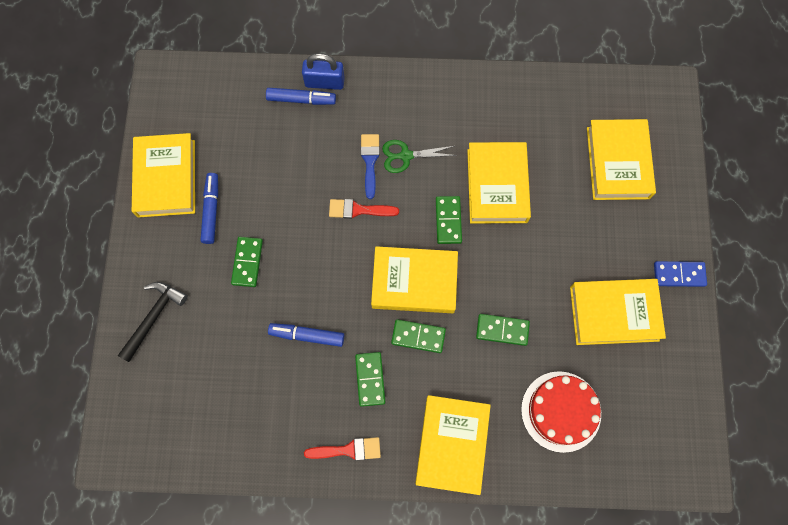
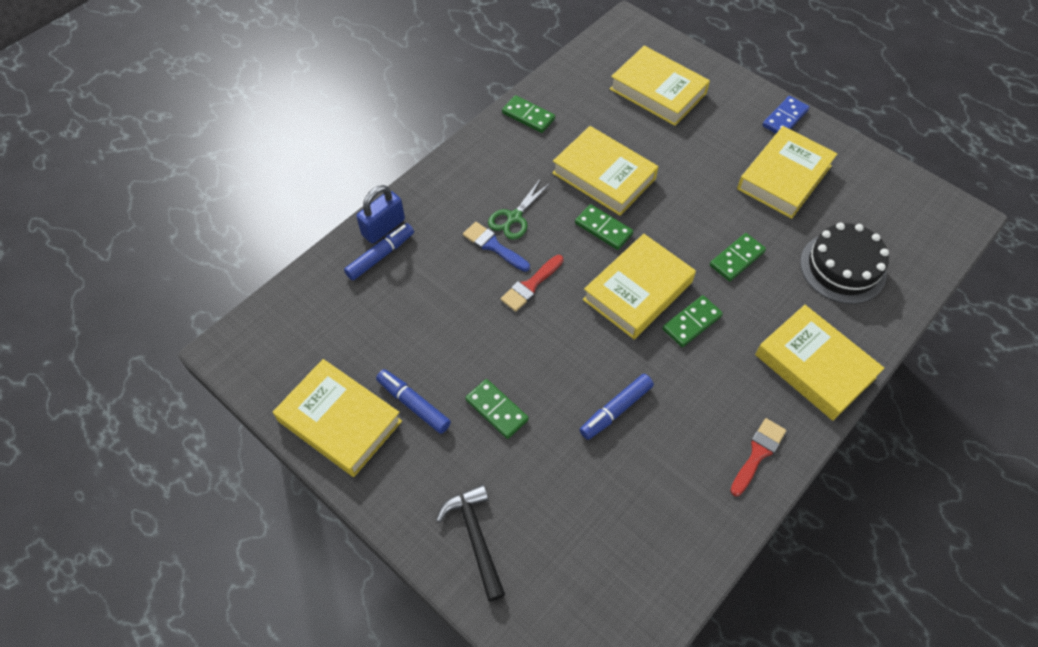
camera: 50 degrees left, 15 degrees down
green domino [355,352,385,407] -> green domino moved to [502,95,555,133]
red cake [521,371,601,453] -> black cake [800,223,889,304]

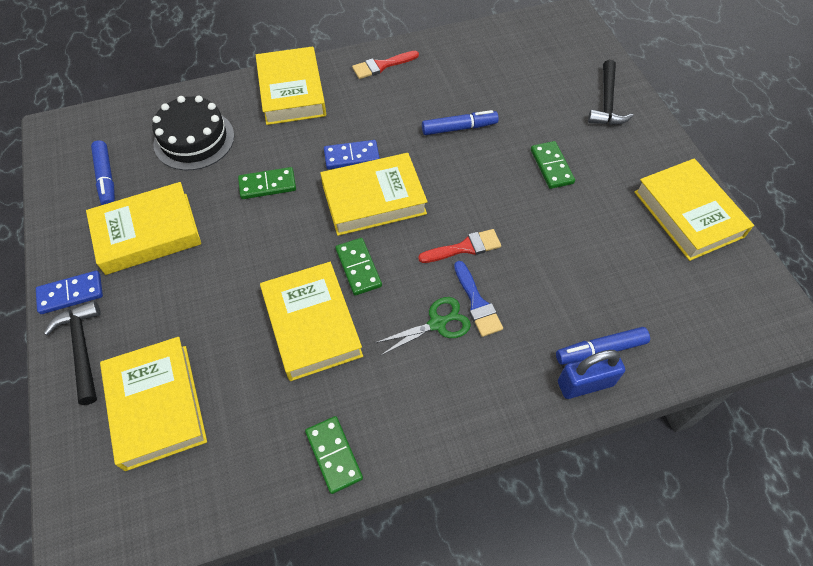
camera: 150 degrees left, 0 degrees up
blue marker [376,369,451,434] -> blue marker moved to [91,140,115,205]
green domino [662,295,723,347] -> blue domino [324,140,380,169]
none -> black hammer [44,300,101,405]

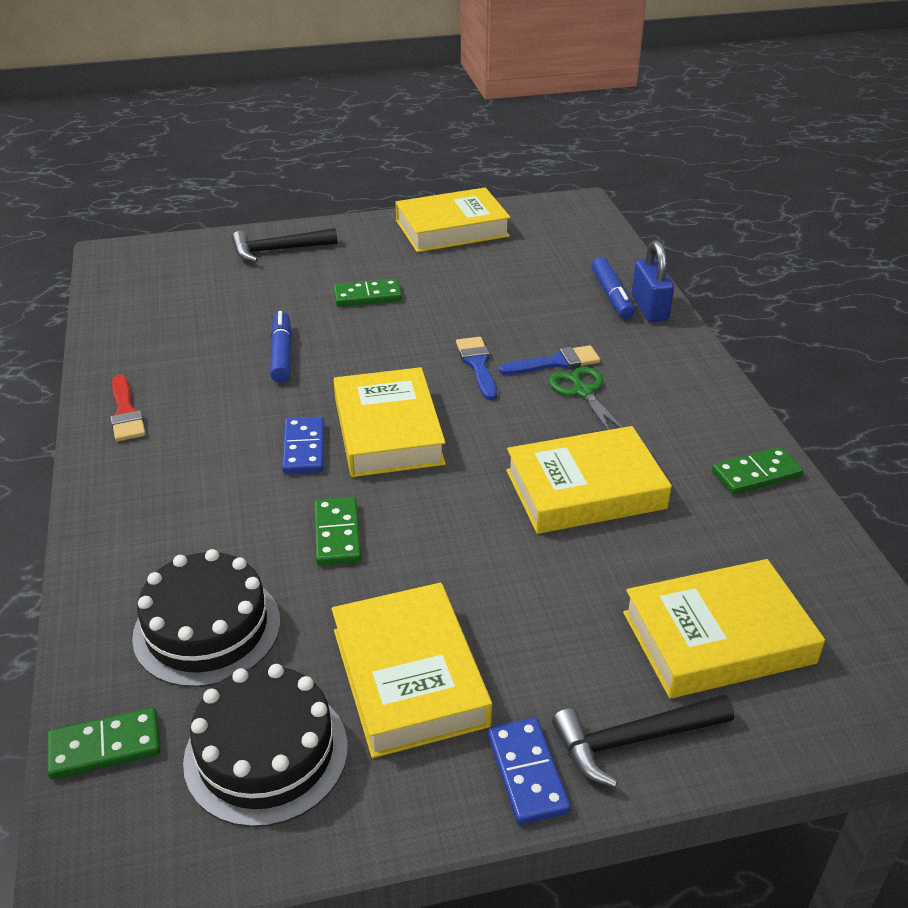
camera: 85 degrees left, 20 degrees down
blue marker [91,140,115,205] -> black cake [183,664,348,827]
yellow book [256,46,326,125] -> none
green domino [335,238,382,296] -> green domino moved to [47,707,161,779]
red brush [418,229,501,263] -> blue brush [456,337,497,400]
black hammer [588,60,634,125] -> black hammer turned 150 degrees clockwise [232,228,337,262]

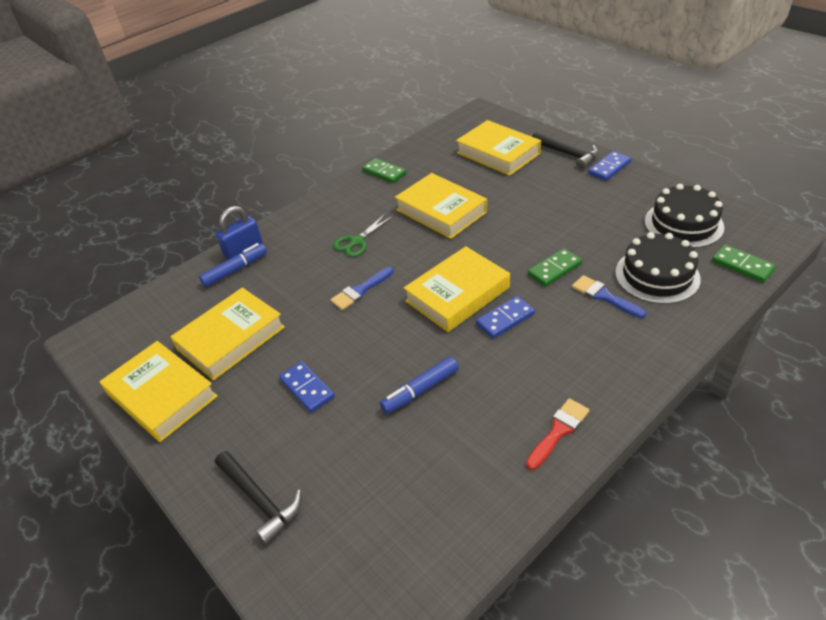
camera: 115 degrees left, 5 degrees up
yellow book [332,583,492,758] -> yellow book moved to [170,287,285,381]
green domino [334,279,402,306] -> blue domino [279,361,335,413]
blue brush [499,345,600,375] -> blue brush moved to [572,275,647,318]

